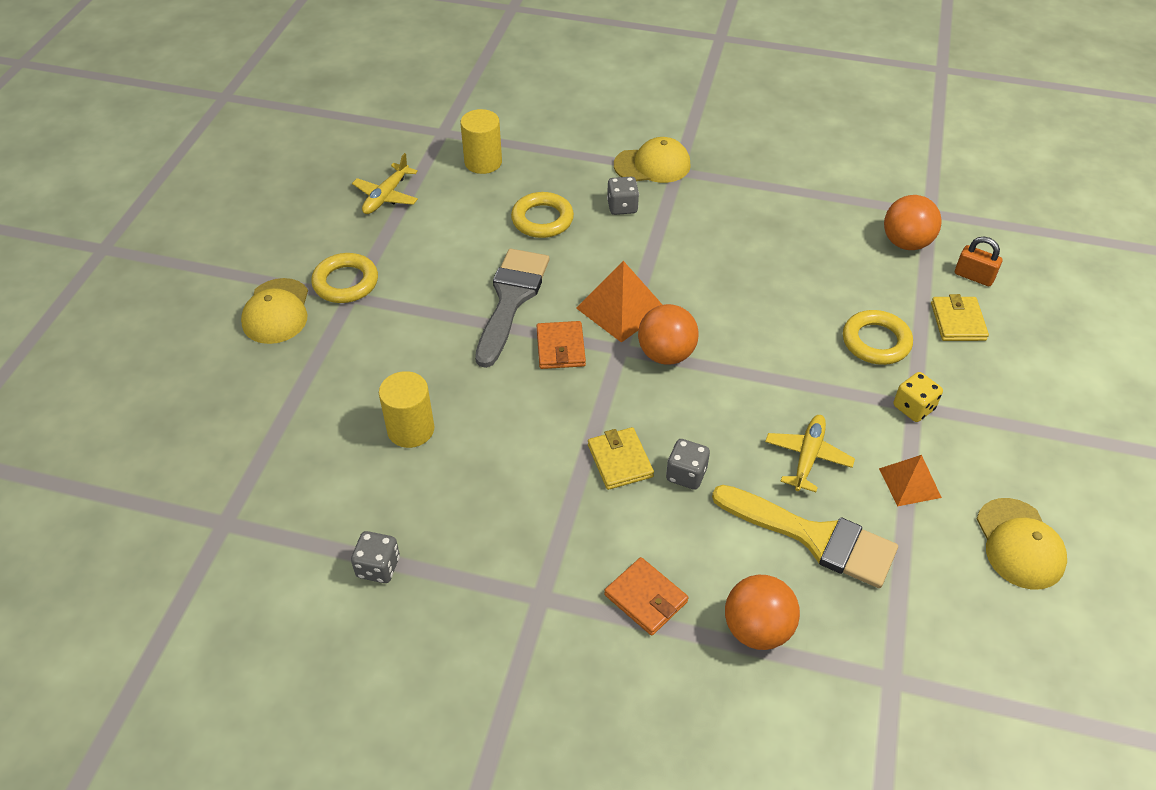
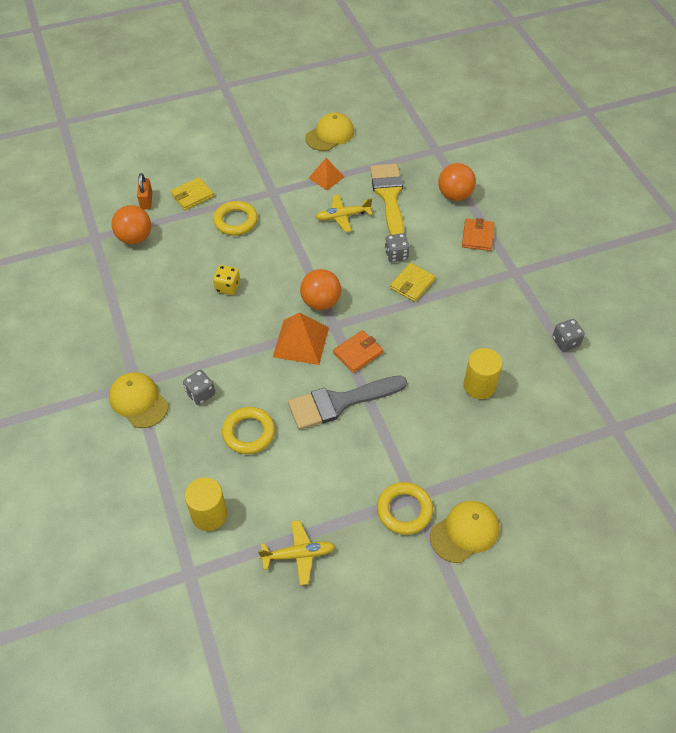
camera: 125 degrees left, 5 degrees up
yellow dice [894,372,943,422] -> yellow dice moved to [213,265,240,295]

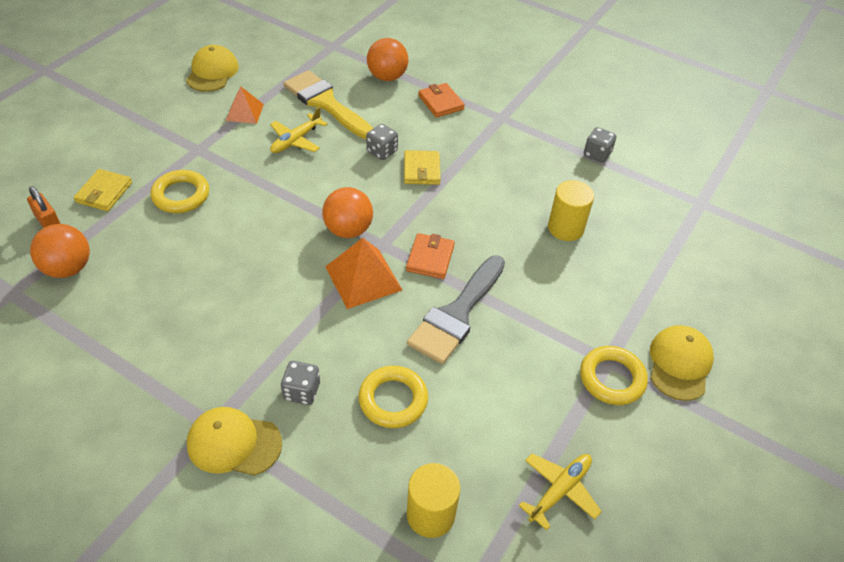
camera: 40 degrees left, 5 degrees down
yellow dice [213,265,240,295] -> none

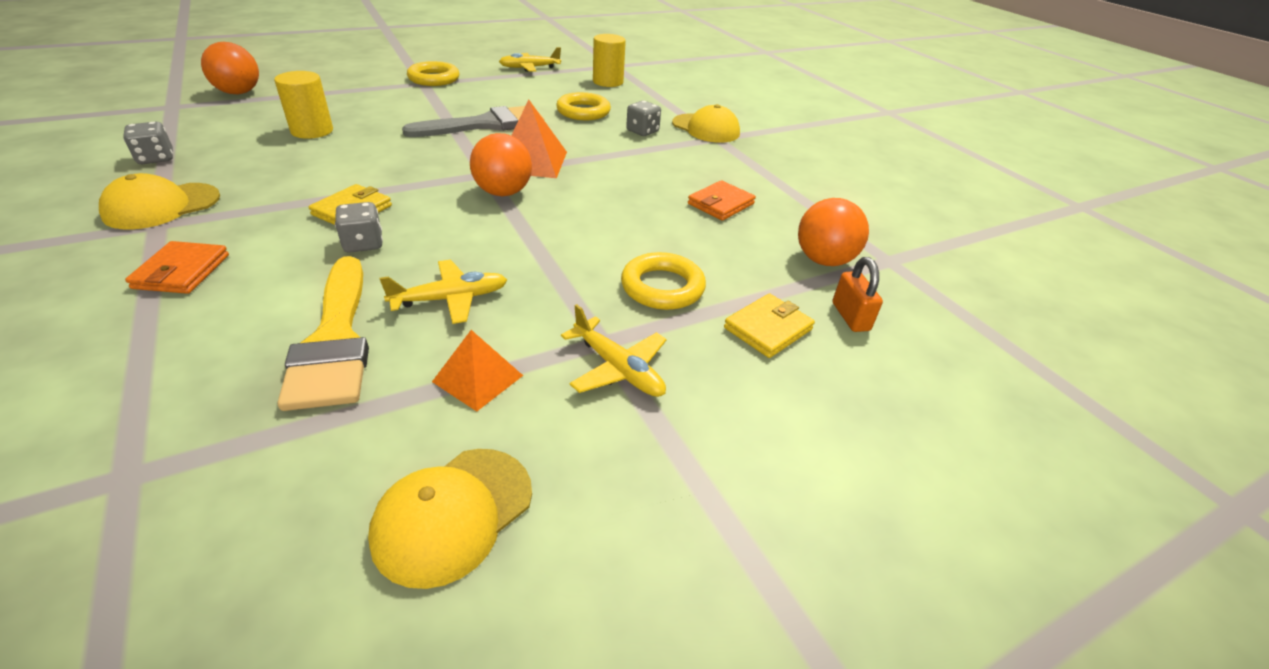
camera: 150 degrees left, 10 degrees down
orange ball [367,38,408,81] -> orange ball moved to [201,42,259,94]
orange wallet [406,233,455,279] -> orange wallet moved to [688,180,756,221]
yellow cap [650,325,714,401] -> yellow cap moved to [99,173,220,230]
none -> yellow plane [561,304,667,397]

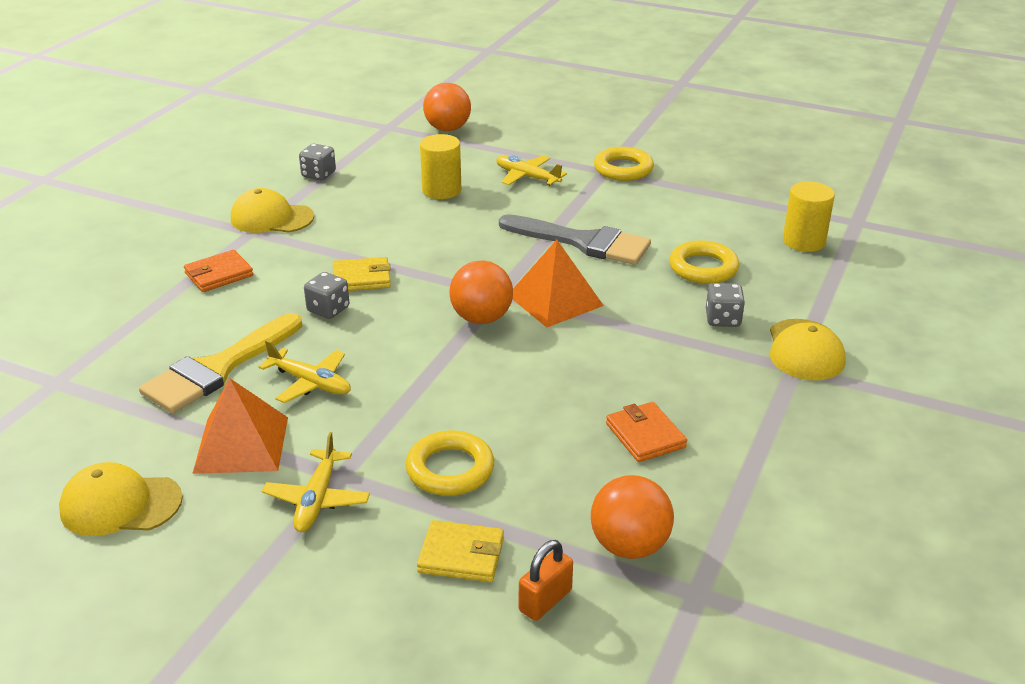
camera: 55 degrees right, 5 degrees down
orange pyramid [432,330,523,411] -> orange pyramid [192,378,288,474], size x1.57
yellow plane [499,47,561,72] -> yellow plane moved to [496,156,567,185]
orange wallet [688,180,756,221] -> orange wallet turned 60 degrees clockwise [606,402,687,462]

